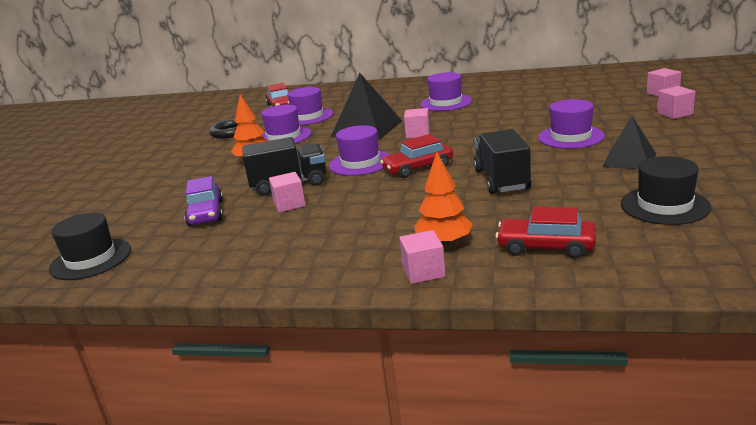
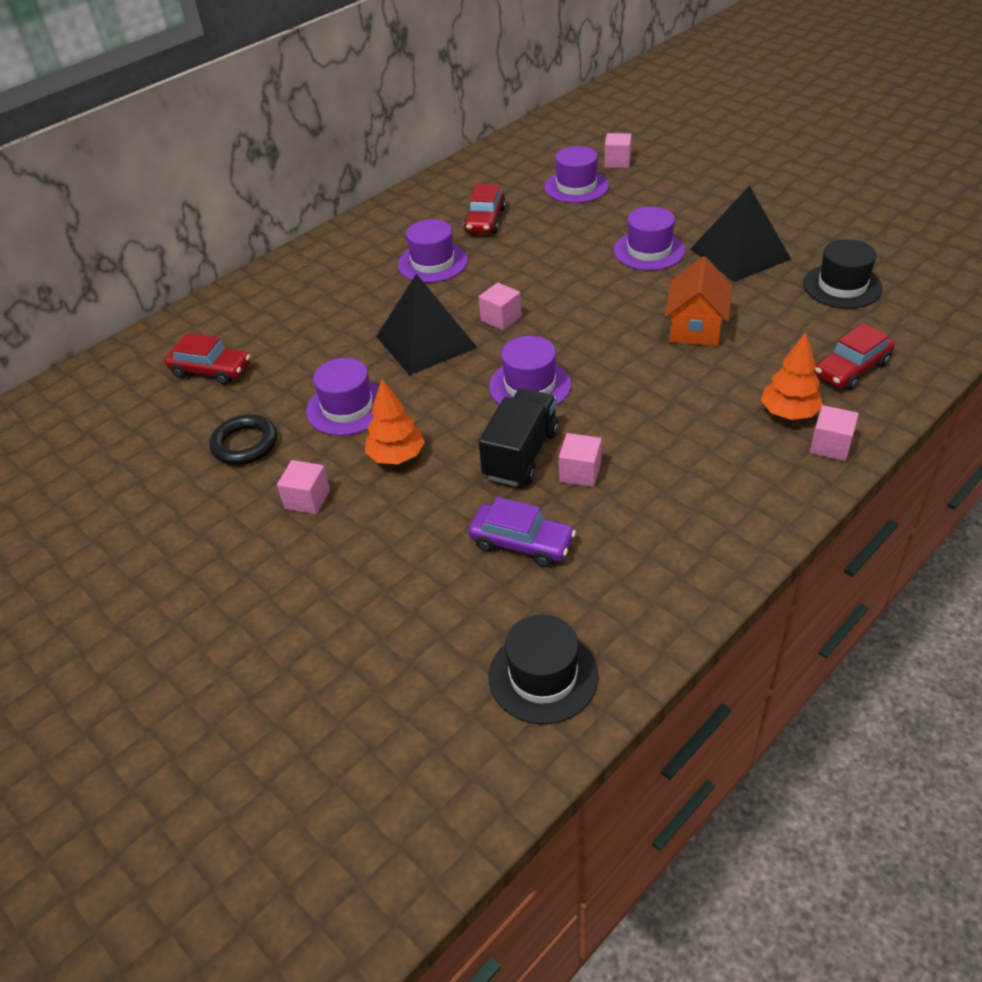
camera: 55 degrees left, 20 degrees up
purple hat [287,87,333,125] -> purple hat moved to [544,146,609,203]
red car [380,134,453,178] -> red car moved to [464,184,506,233]
black truck [474,129,531,194] -> orange house [665,257,732,346]
black pyramid [603,116,656,170] -> black pyramid [690,186,791,282], size x1.57
pink cube [657,86,696,119] -> pink cube moved to [277,460,330,514]

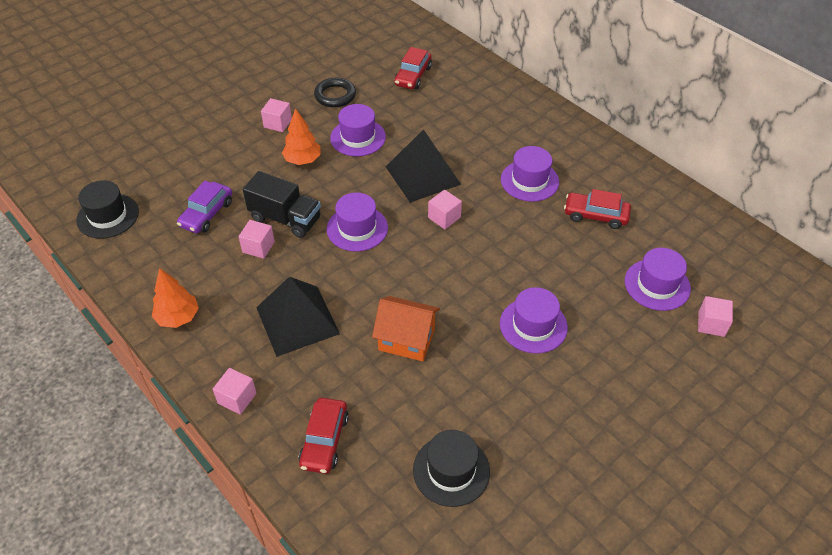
camera: 90 degrees right, 5 degrees up
black pyramid [690,186,791,282] -> black pyramid moved to [256,277,340,357]
orange tree [761,332,823,420] -> orange tree moved to [152,268,199,328]
red car [814,323,895,390] -> red car turned 135 degrees counterclockwise [298,398,349,474]

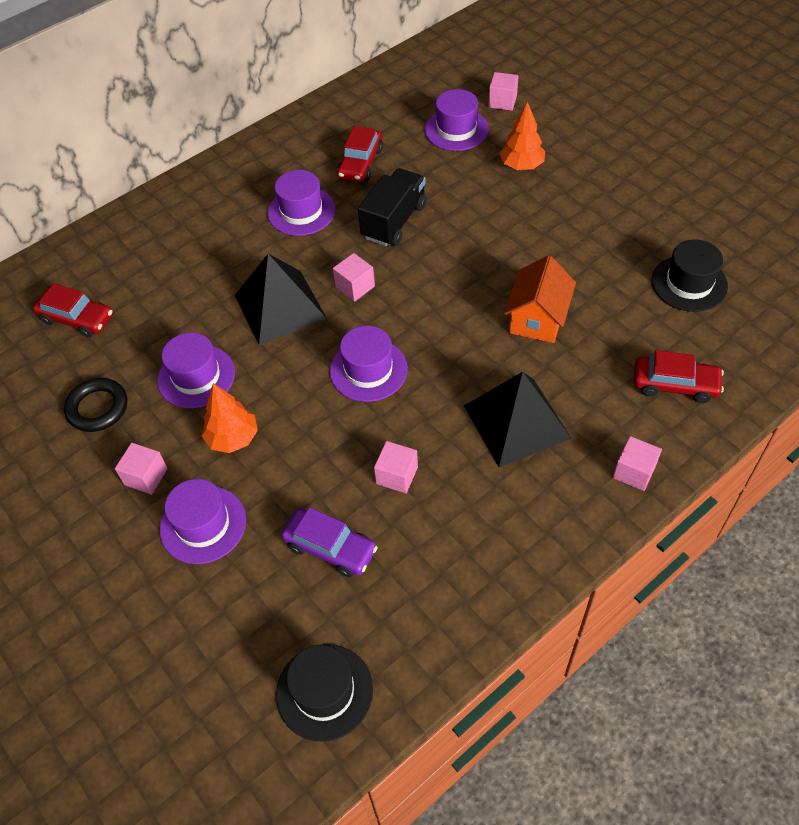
camera: 85 degrees left, 5 degrees up
orange tree [152,268,199,328] -> orange tree moved to [499,102,545,170]
black truck [243,171,321,238] -> black truck moved to [358,168,427,246]
purple hat [500,287,568,354] -> purple hat moved to [160,479,246,564]

